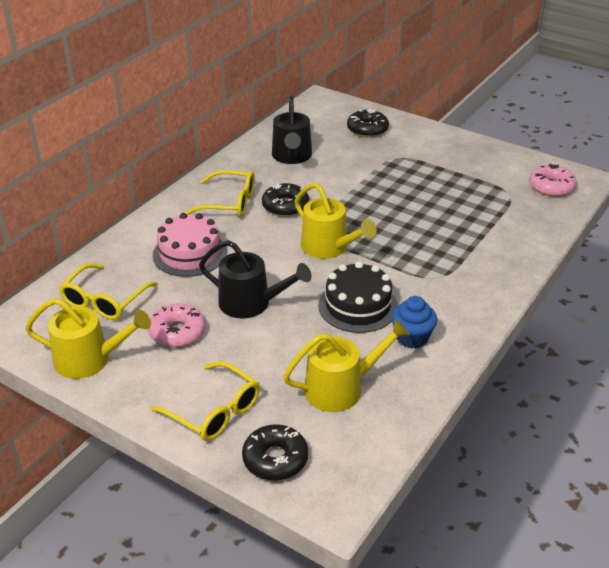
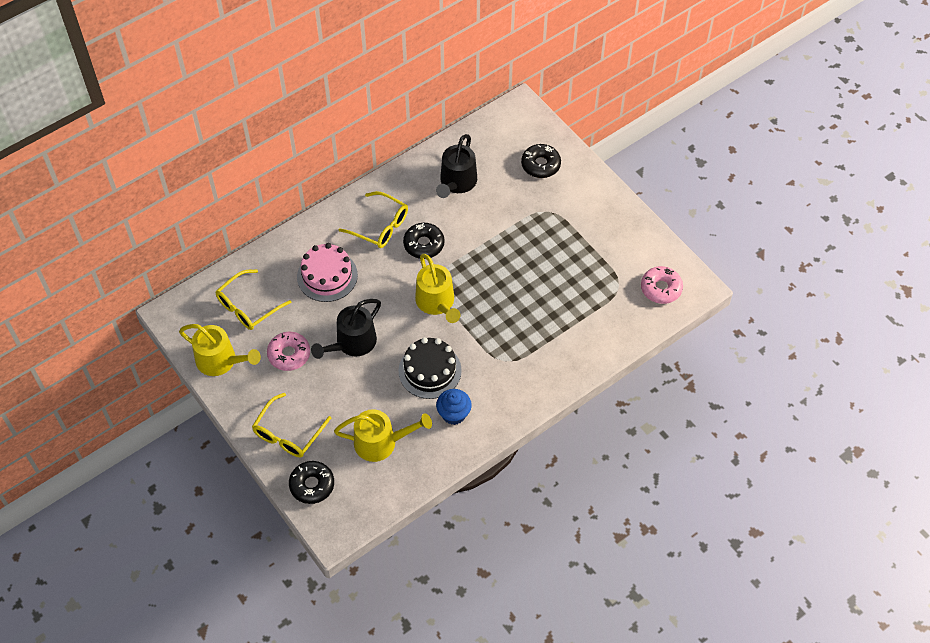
camera: 20 degrees right, 20 degrees up
yellow glasses [150,361,260,441] -> yellow glasses turned 60 degrees clockwise [252,393,331,457]
black watering can [199,240,312,318] -> black watering can turned 90 degrees clockwise [311,299,381,359]

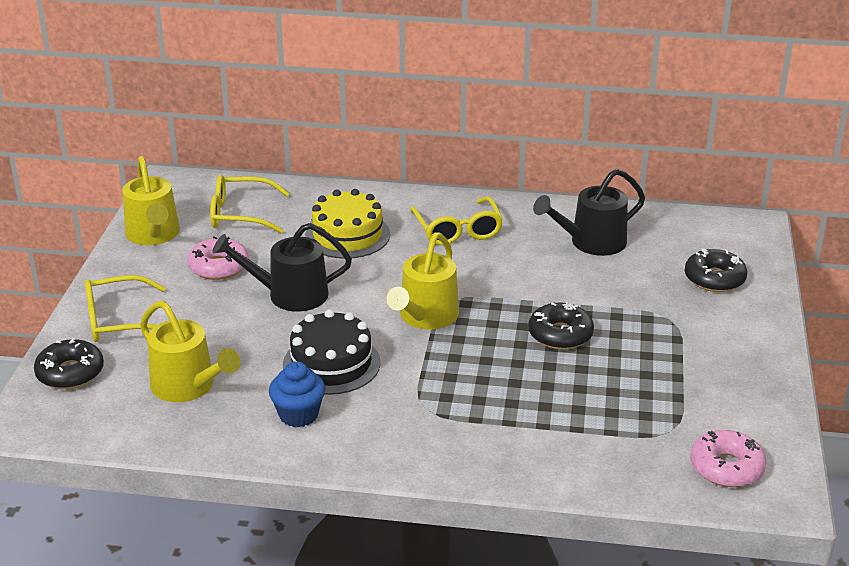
camera: 45 degrees right, 25 degrees down
pink cake [297,243,358,302] -> yellow cake [305,189,390,259]
black donut [403,223,444,259] -> black donut moved to [528,302,594,350]

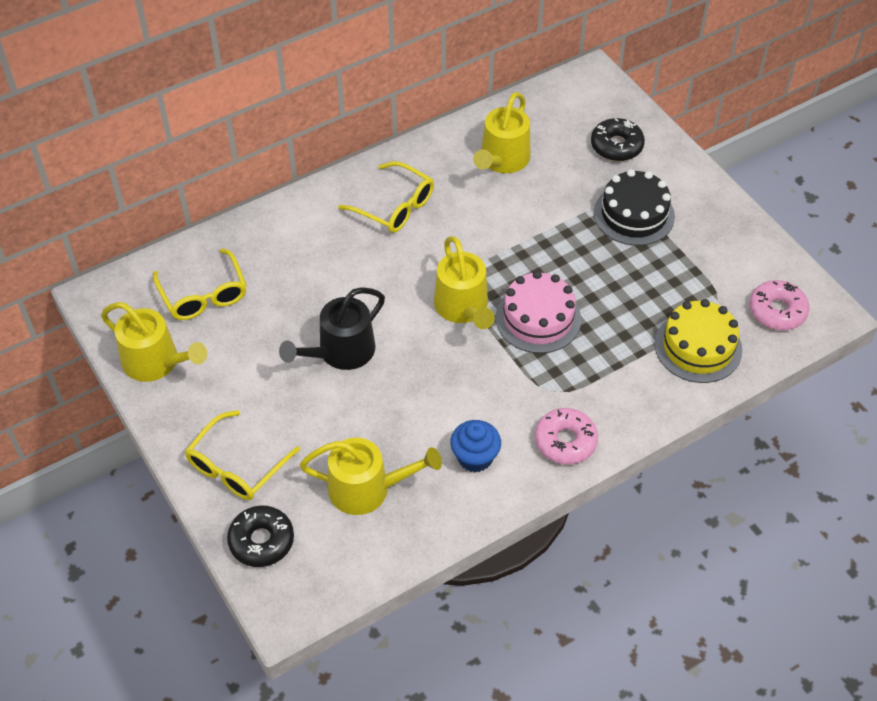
camera: 40 degrees left, 20 degrees up
pink donut [187,236,249,280] -> pink donut moved to [535,408,598,464]
yellow glasses [210,175,290,233] -> yellow glasses turned 75 degrees counterclockwise [153,248,247,320]
black cake [283,309,381,395] -> black cake moved to [594,169,675,246]
yellow cake [305,189,390,259] -> yellow cake moved to [655,299,742,383]
black donut [528,302,594,350] -> none
black watering can [533,169,645,256] -> yellow watering can [473,92,530,173]
none -> pink cake [496,271,581,353]

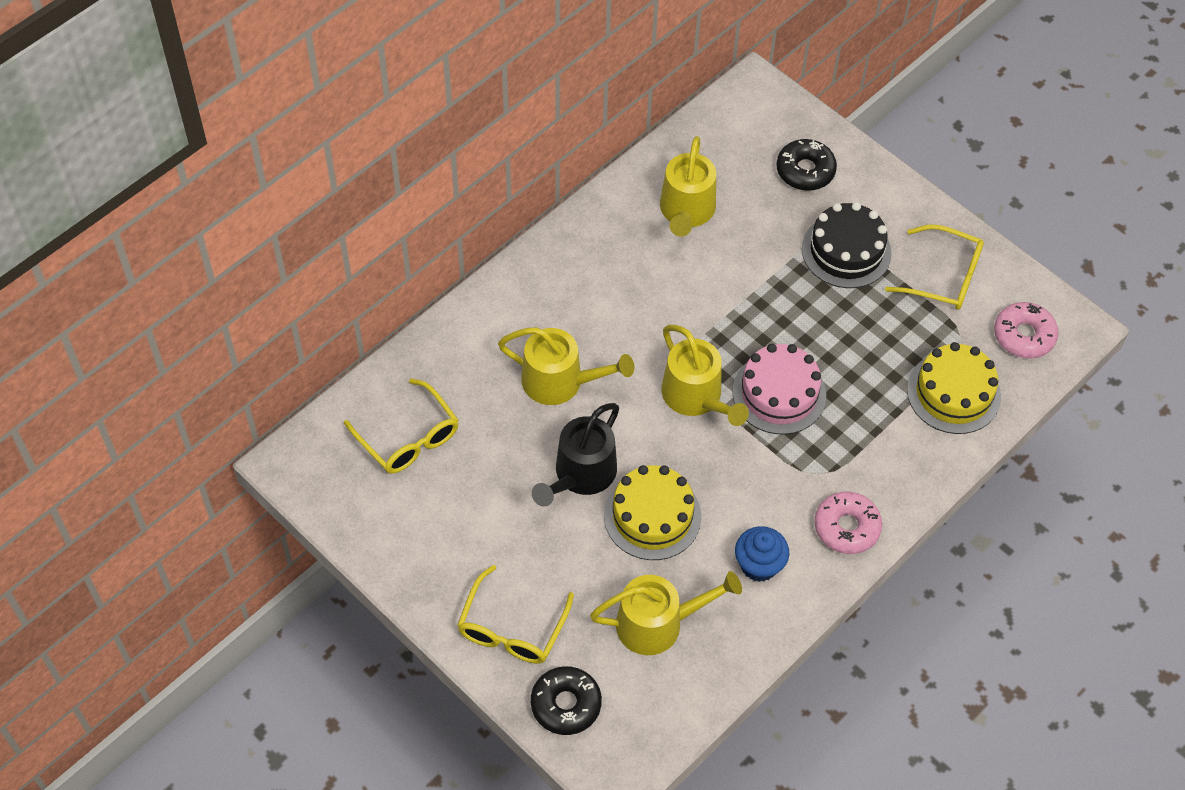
camera: 15 degrees left, 5 degrees up
yellow watering can [101,302,208,382] -> yellow watering can moved to [498,327,634,405]
yellow glasses [338,161,434,233] -> yellow glasses moved to [885,225,984,310]
none -> yellow cake [604,465,701,560]

